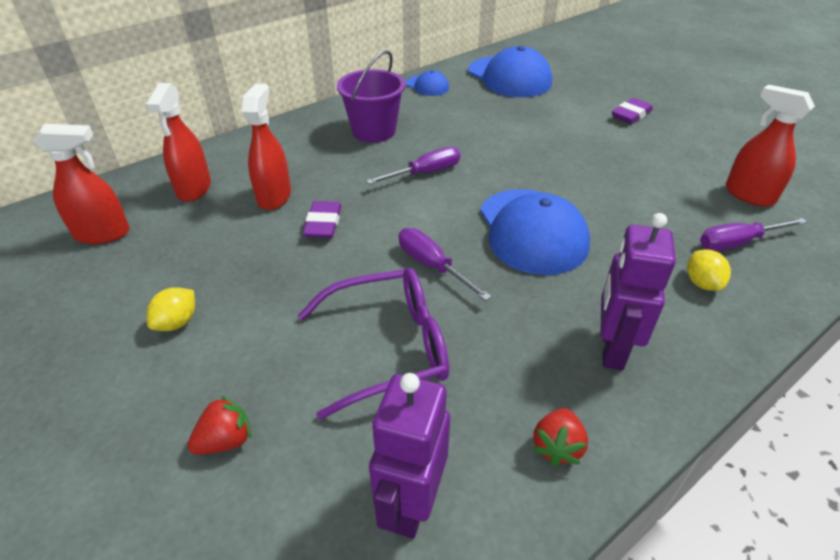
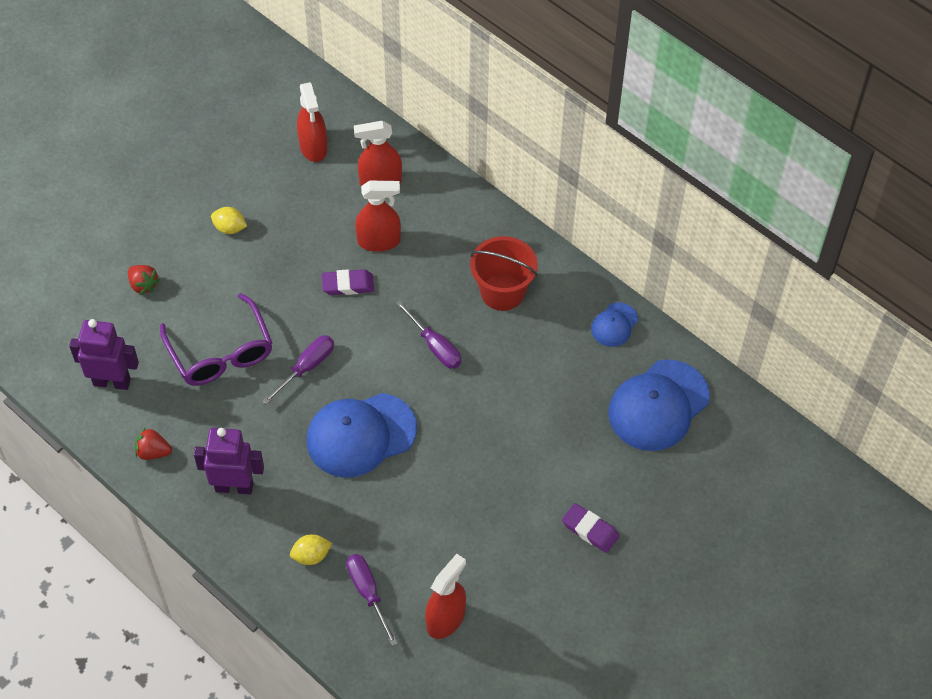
camera: 80 degrees right, 15 degrees up
purple bucket [337,50,405,143] -> red bucket [470,236,538,311]

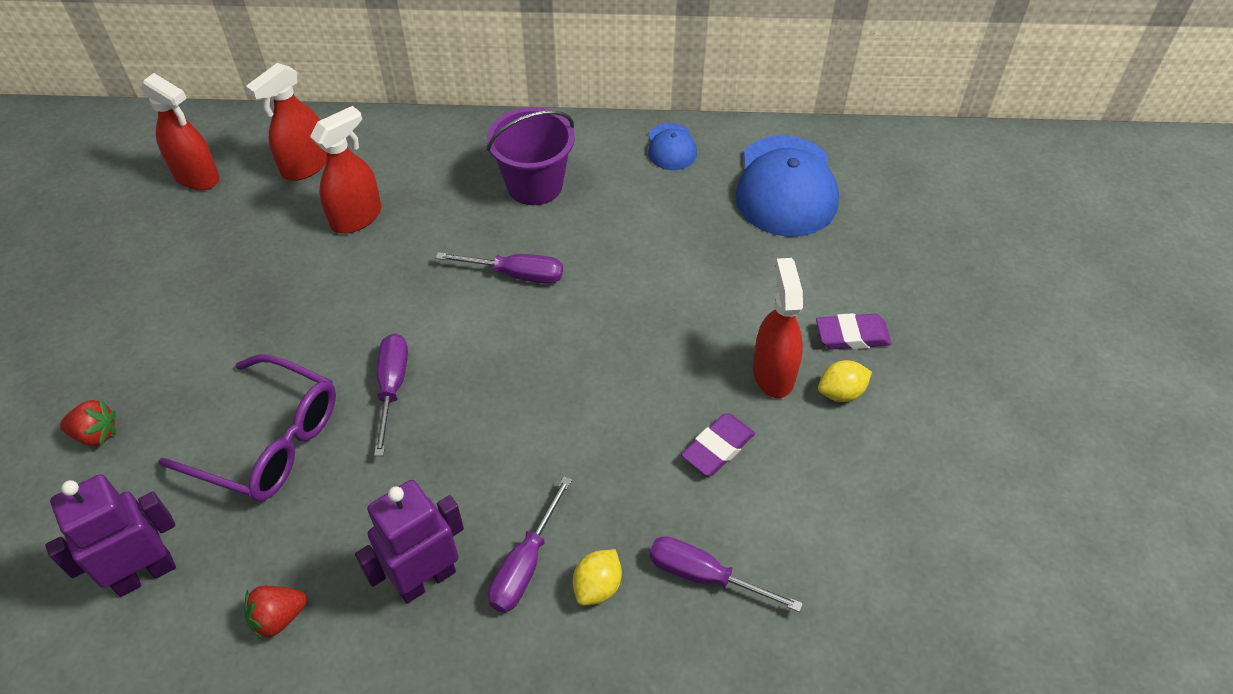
camera: 40 degrees left, 5 degrees down
yellow lemon [211,207,247,234] -> yellow lemon moved to [818,360,872,402]
blue cap [307,393,417,477] -> none
purple eraser [321,269,374,295] -> purple eraser moved to [681,413,755,476]
red spray bottle [425,554,466,639] -> red spray bottle moved to [753,258,803,398]
red bucket [470,236,538,311] -> purple bucket [487,107,575,205]
none -> purple screwdriver [488,476,572,613]

